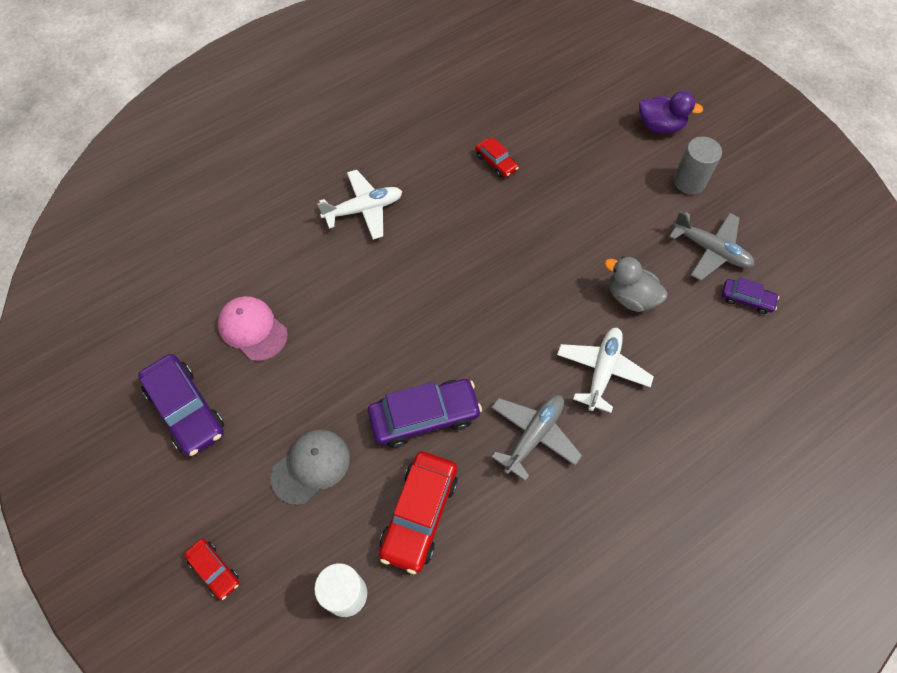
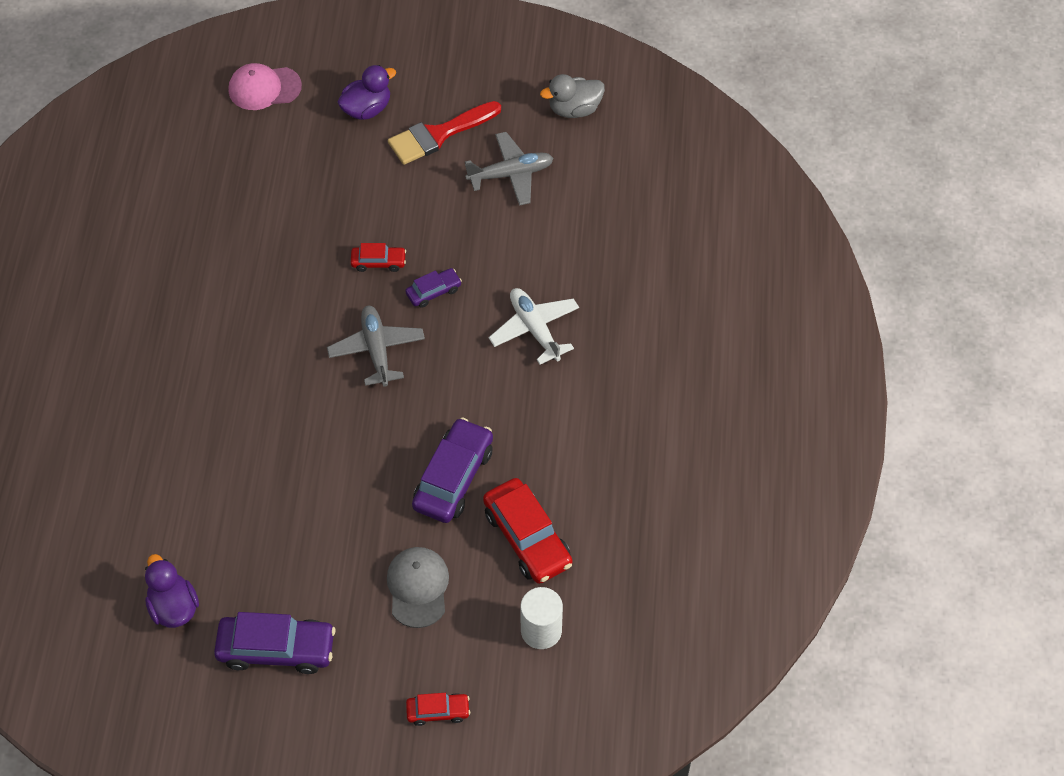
camera: 50 degrees left, 5 degrees down
pink cap [218,296,288,361] -> pink cap moved to [229,63,302,110]
white plane [317,170,402,240] -> none
red car [475,137,519,177] -> red car moved to [351,243,406,272]
grey plane [491,395,582,481] -> grey plane moved to [327,306,425,387]
grey duck [605,256,667,312] -> grey duck moved to [540,74,605,118]
grey cylinder [674,137,722,194] -> red brush [388,101,501,165]
purple car [722,278,779,314] -> purple car moved to [405,268,462,308]
none -> purple duck [145,554,199,628]

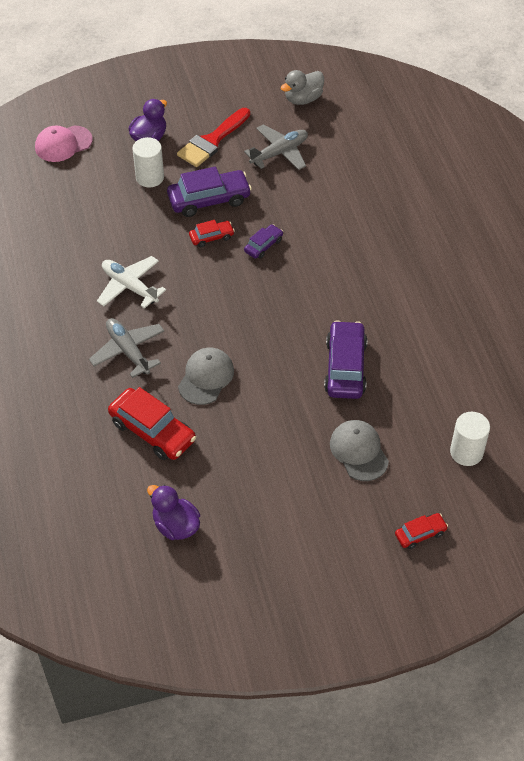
camera: 20 degrees left, 5 degrees down
purple car [214,612,336,674] -> purple car moved to [167,166,252,217]
grey plane [327,306,425,387] -> grey plane moved to [89,318,164,378]
red car [483,478,573,584] -> red car moved to [108,387,196,460]
white plane [489,288,579,364] -> white plane moved to [97,256,166,309]
none -> white cylinder [132,137,164,188]
none -> grey cap [178,348,234,405]

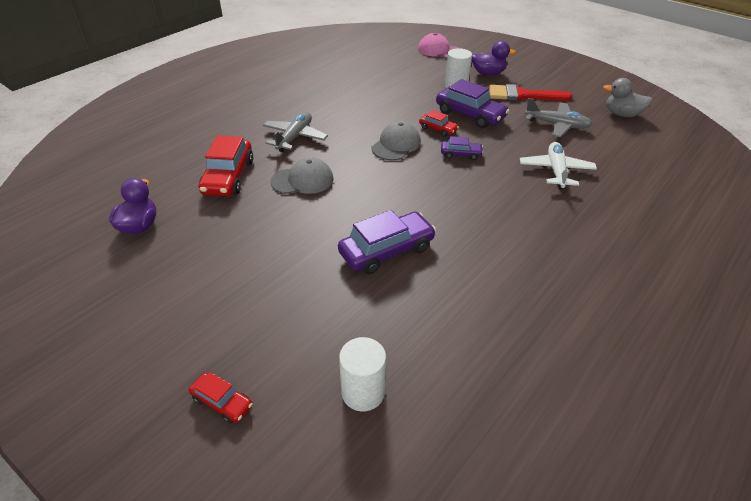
camera: 55 degrees right, 10 degrees down
white plane [97,256,166,309] -> white plane moved to [520,142,597,189]
grey cap [330,420,389,481] -> grey cap moved to [372,121,421,160]

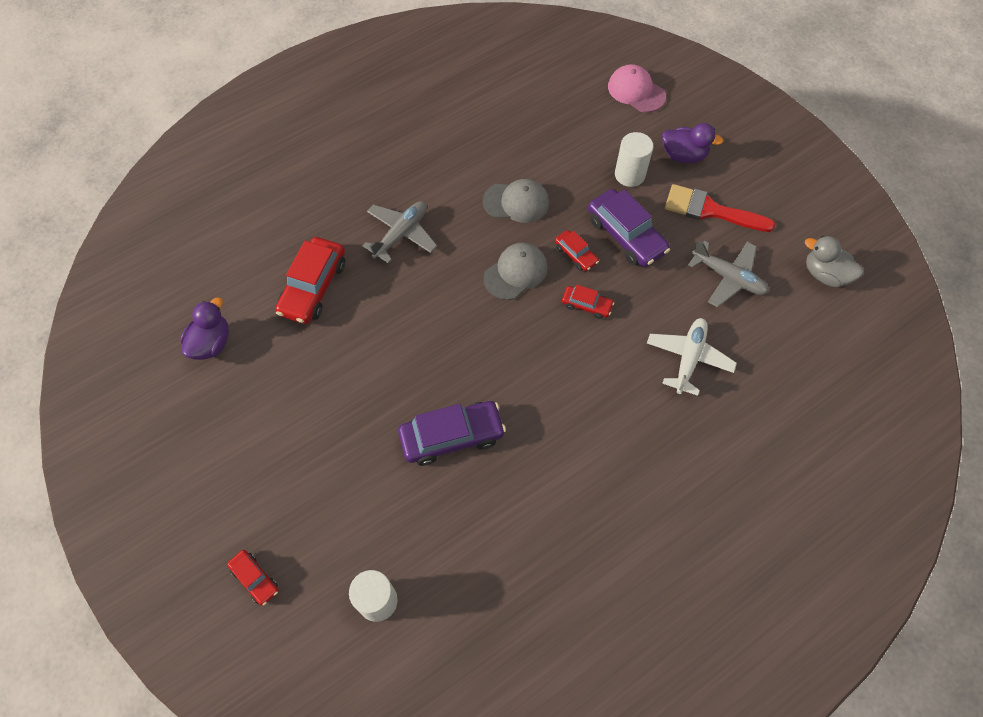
camera: 15 degrees right, 20 degrees up
grey cap [271,158,333,194] -> grey cap moved to [483,179,549,223]
purple car [441,136,483,160] -> red car [562,285,614,319]

